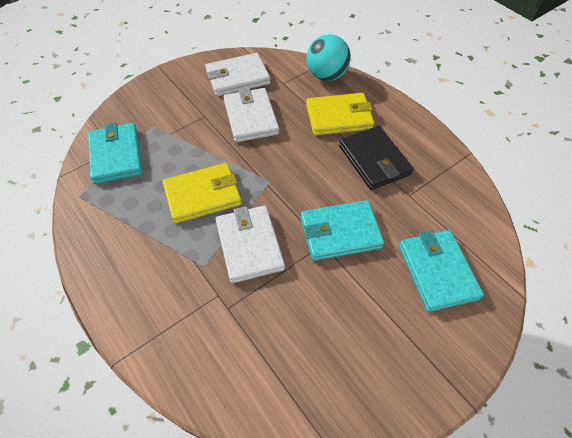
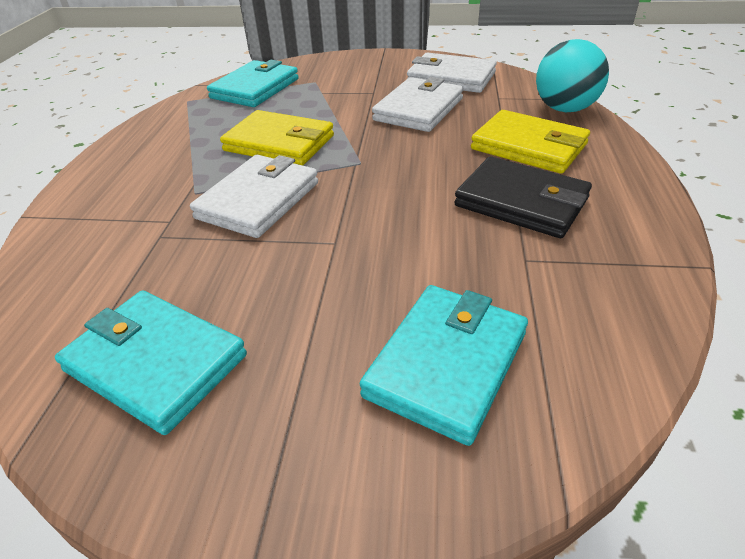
camera: 45 degrees right, 15 degrees down
turquoise wallet [301,200,384,261] -> turquoise wallet moved to [55,290,247,435]
black wallet [339,126,413,190] -> black wallet turned 75 degrees counterclockwise [454,157,592,238]

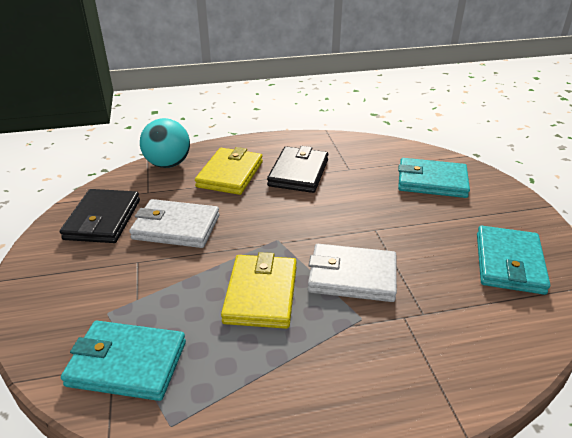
camera: 110 degrees left, 5 degrees down
white wallet [407,53,497,93] -> black wallet [60,189,140,243]

